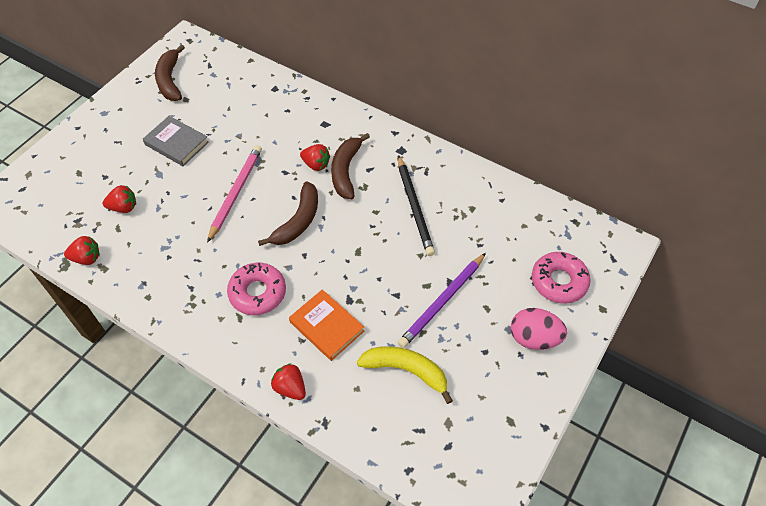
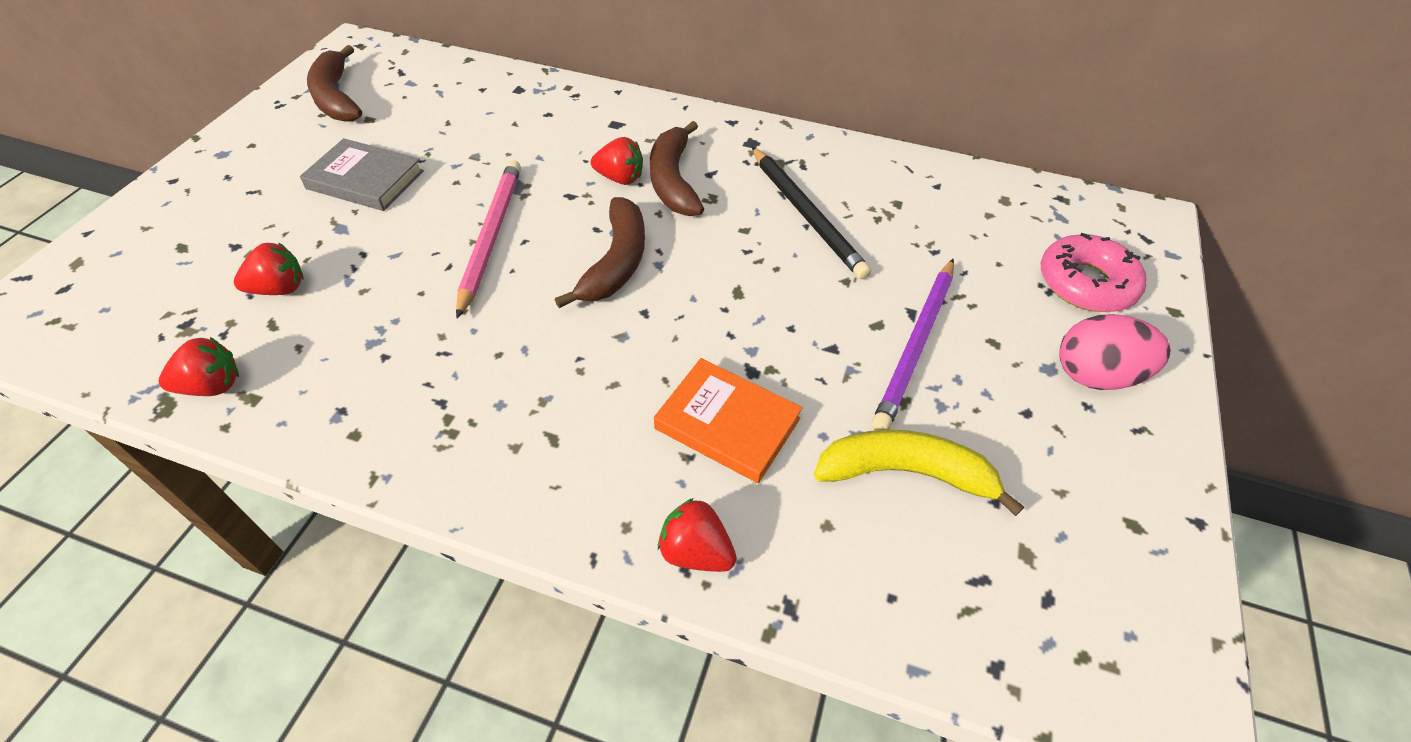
camera: 15 degrees left, 5 degrees down
pink donut [227,263,286,315] -> none

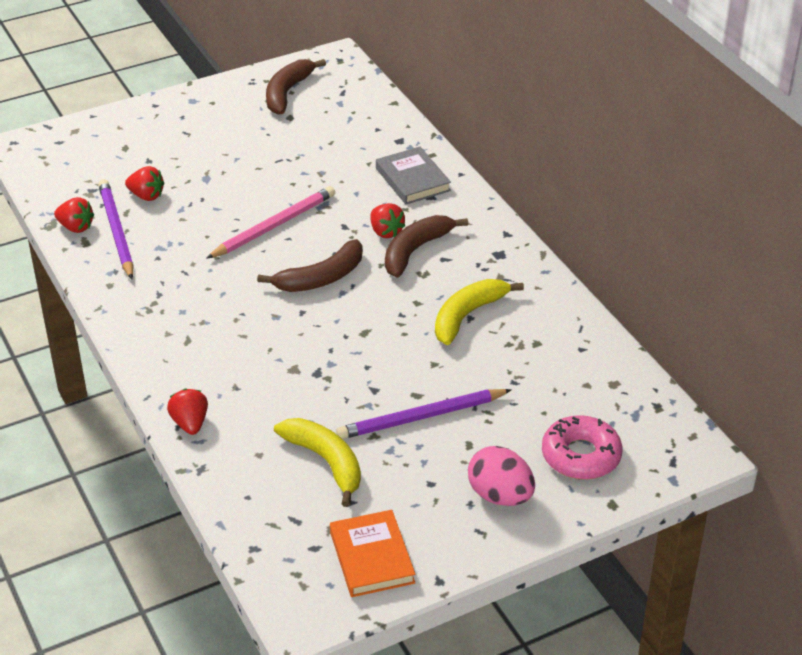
camera: 45 degrees right, 10 degrees down
grey book [300,138,424,211] -> grey book moved to [376,147,451,204]
orange book [654,358,803,483] -> orange book moved to [330,510,416,597]
black pencil [752,147,871,279] -> yellow banana [435,279,524,345]
none -> purple pencil [98,179,133,280]

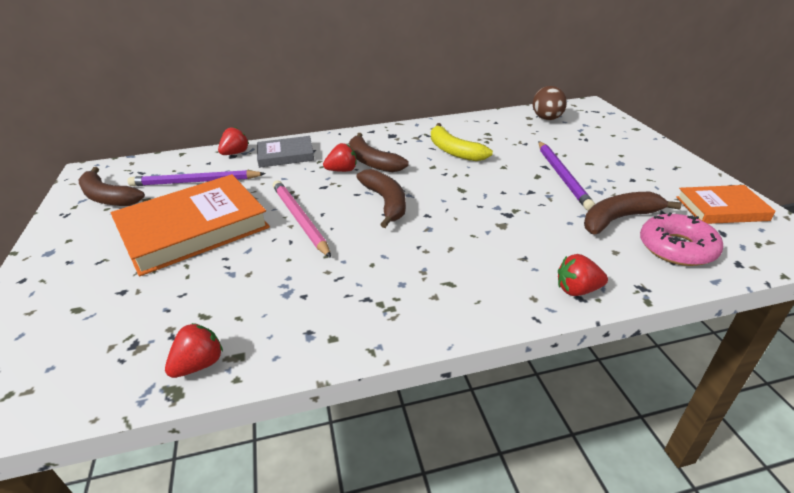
camera: 75 degrees left, 5 degrees down
purple pencil [98,179,133,280] -> purple pencil moved to [128,170,266,186]
red strawberry [125,166,164,201] -> red strawberry moved to [218,127,249,155]
yellow banana [274,418,361,507] -> brown banana [584,192,682,234]
pink egg [468,446,535,506] -> none
pink donut [542,415,623,480] -> pink donut moved to [640,212,723,266]
none -> orange book [111,174,270,276]
none -> brown egg [533,86,567,120]

